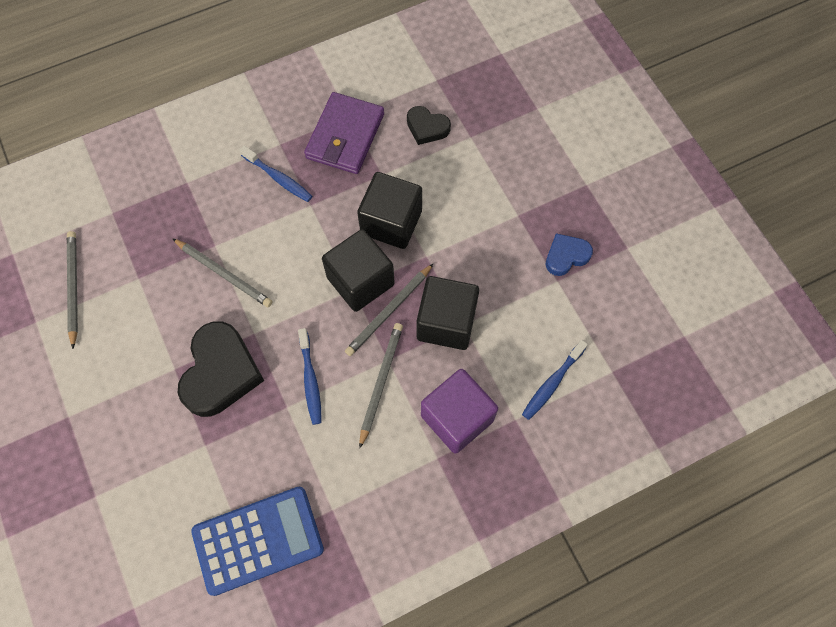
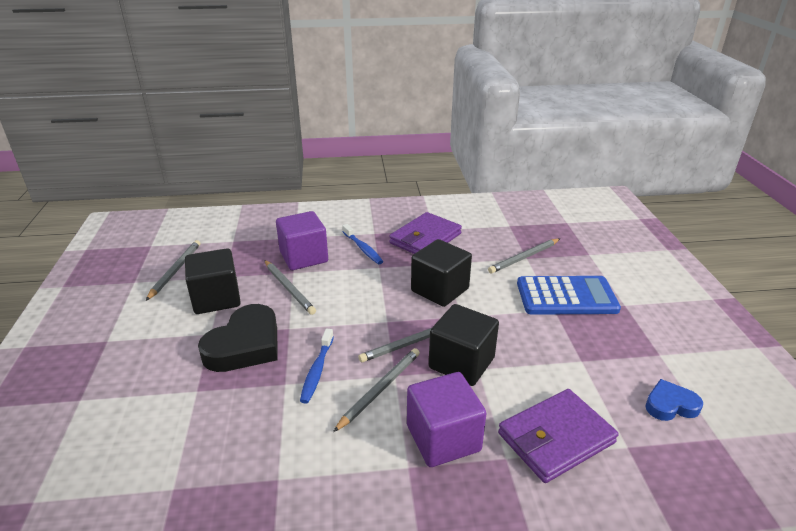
camera: 20 degrees right, 35 degrees down
blue calculator [191,487,324,596] -> blue calculator moved to [517,276,621,315]
black cube [322,229,395,312] -> black cube moved to [185,248,241,314]
black heart [407,106,451,145] -> none
blue toothbrush [522,340,588,420] -> purple wallet [498,389,618,483]
blue heart [546,233,593,276] -> blue heart moved to [645,379,703,421]
none -> purple cube [276,211,328,270]
none -> grey pencil [488,239,560,274]

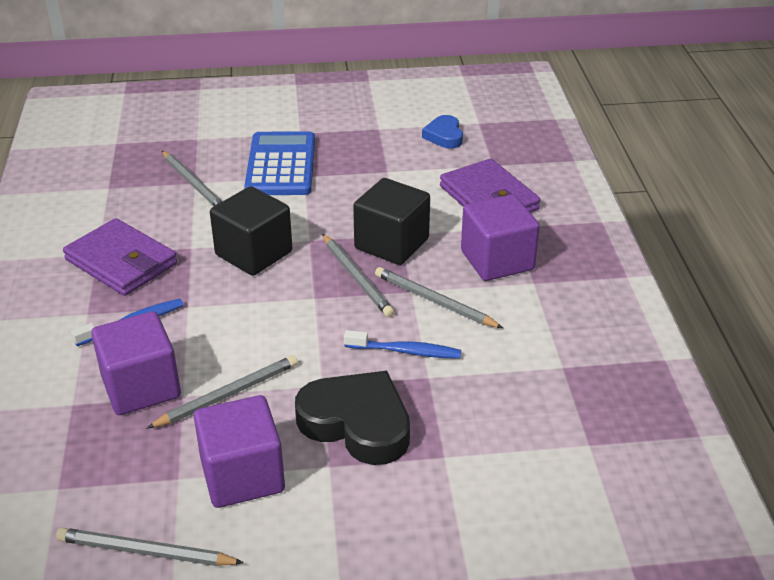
camera: 90 degrees left, 5 degrees up
black cube [185,248,241,314] -> purple cube [194,395,285,508]

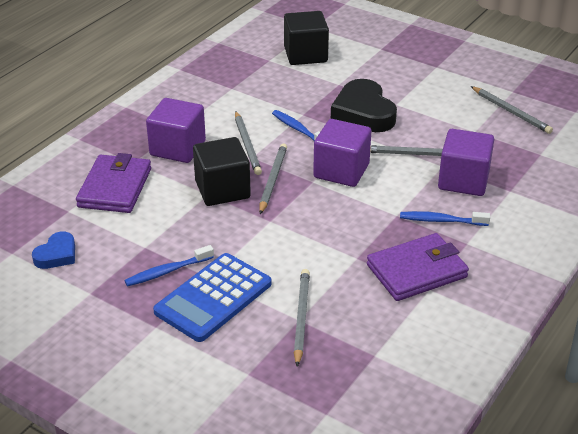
camera: 140 degrees left, 0 degrees up
purple wallet [63,218,177,296] -> purple wallet turned 75 degrees clockwise [367,233,469,301]
purple cube [194,395,285,508] -> purple cube moved to [313,119,372,187]
black cube [210,186,292,276] -> black cube moved to [284,11,329,65]
none -> blue toothbrush [124,245,214,287]

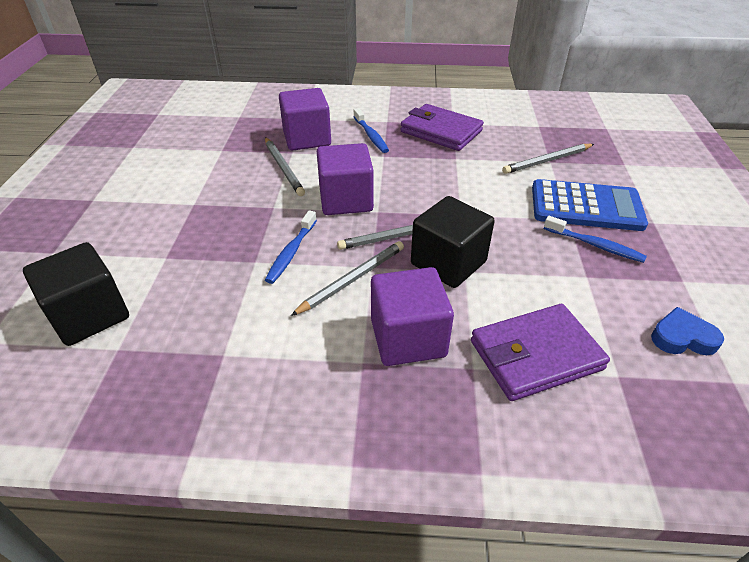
camera: 120 degrees left, 5 degrees up
black heart [331,79,397,132] -> none
grey pencil [471,86,553,134] -> none

